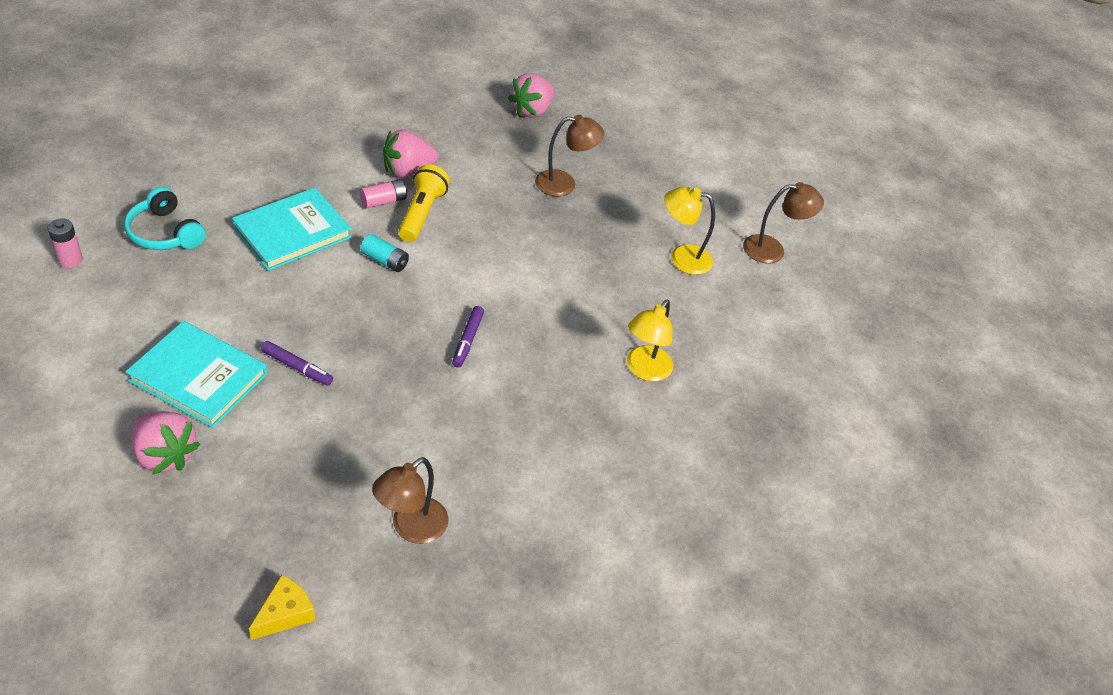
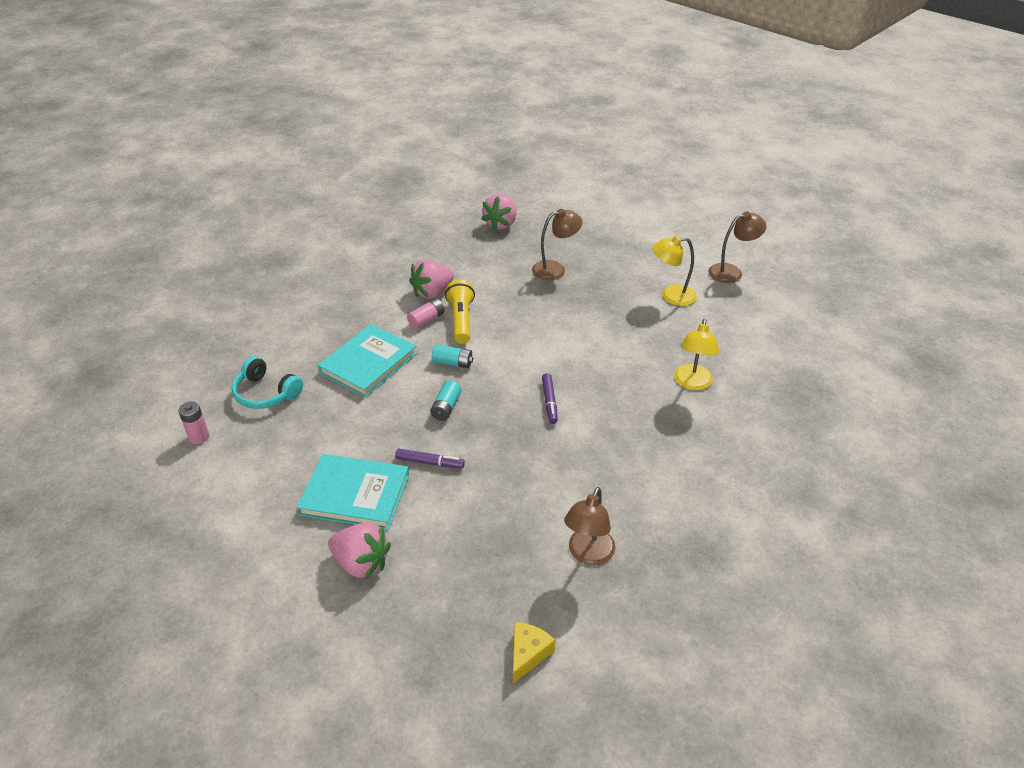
camera: 10 degrees left, 5 degrees down
none -> turquoise battery [430,381,461,421]

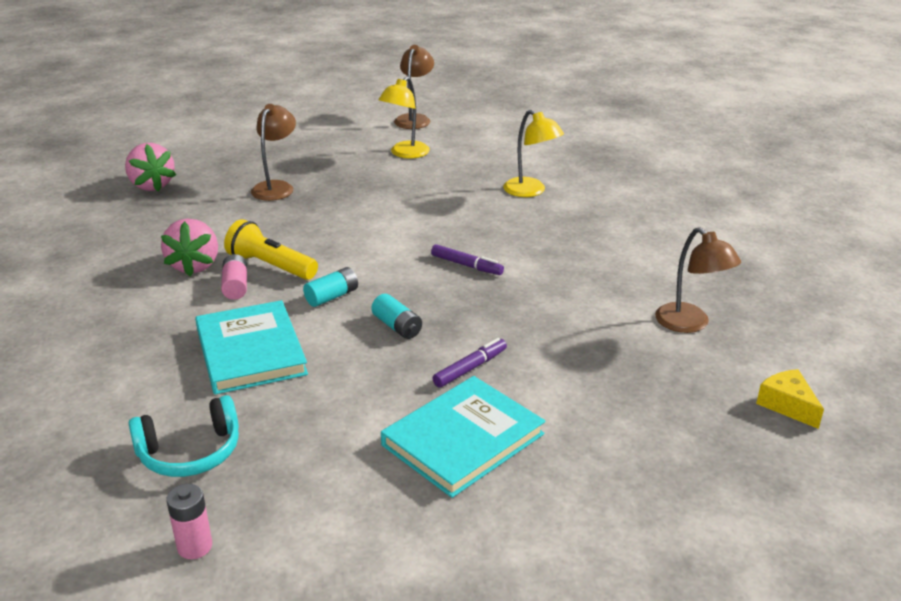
camera: 55 degrees left, 10 degrees down
pink strawberry [328,523,391,580] -> none

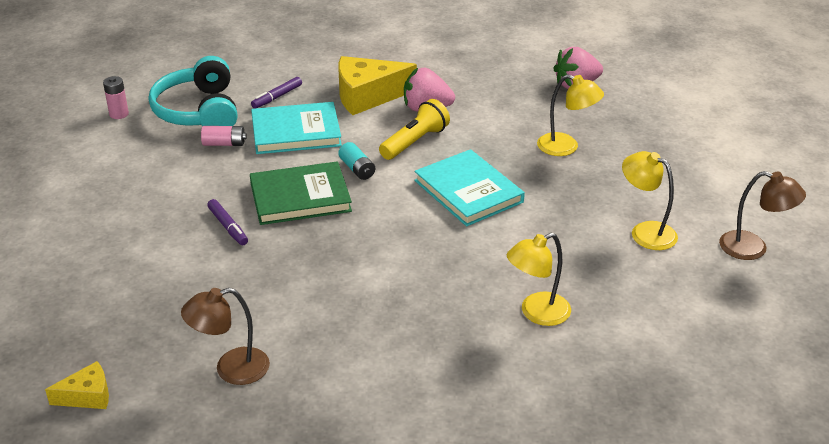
camera: 100 degrees right, 5 degrees up
turquoise headphones [128,395,239,477] -> turquoise headphones [149,56,238,126], size x1.50
pink battery [221,254,247,300] -> pink battery moved to [201,126,247,146]
brown lamp [251,104,296,201] -> yellow lamp [537,74,604,156]
turquoise battery [371,294,422,339] -> green book [250,161,352,225]
turquoise book [381,376,545,498] -> turquoise book moved to [414,149,525,226]
purple marker [431,244,504,275] -> purple marker moved to [251,77,302,109]
none -> yellow cheese [338,56,417,115]

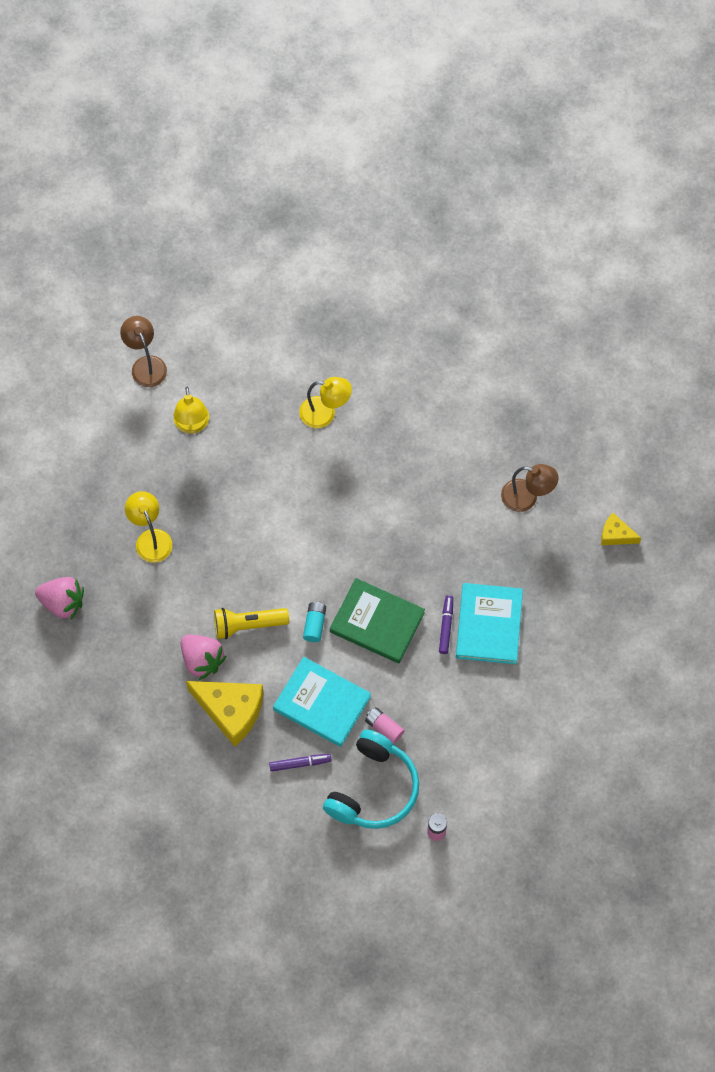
camera: 140 degrees left, 30 degrees up
turquoise book [414,149,525,226] -> turquoise book moved to [456,583,523,664]

